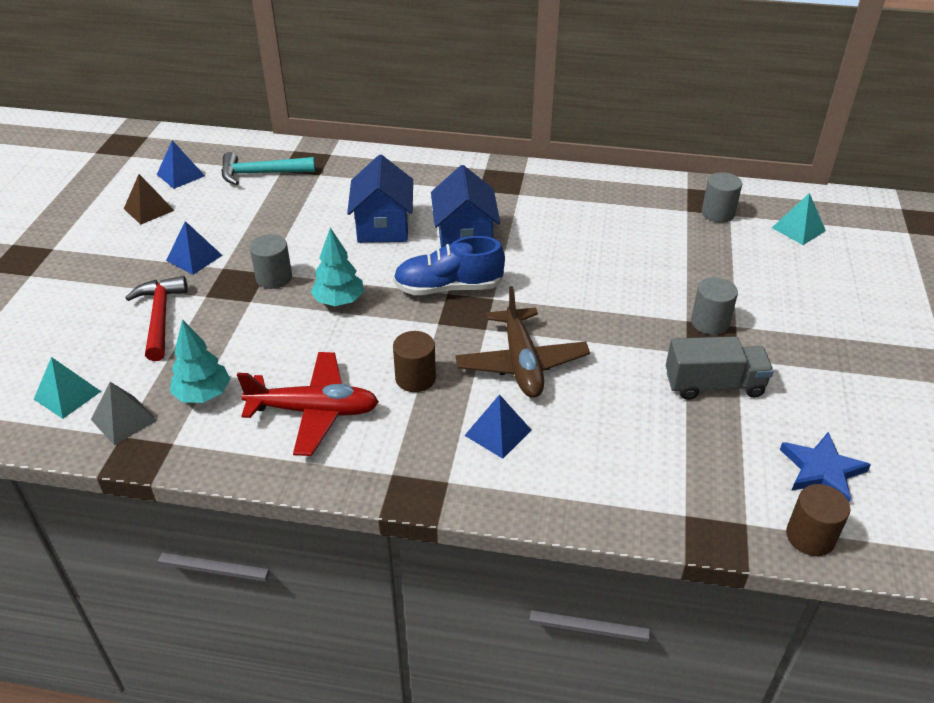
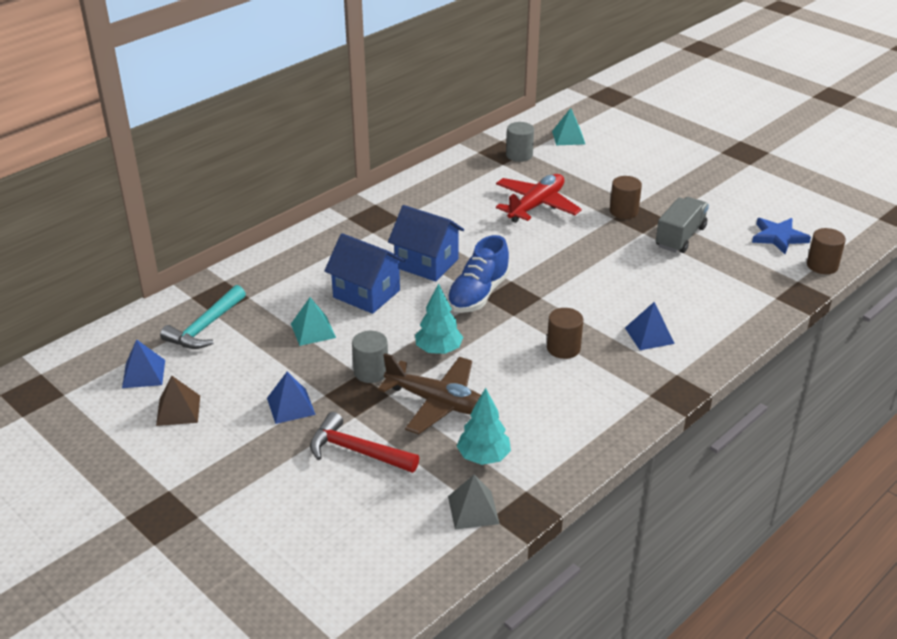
camera: 55 degrees left, 5 degrees down
turquoise pyramid [34,357,101,419] -> turquoise pyramid moved to [291,297,336,346]
red plane [237,352,379,456] -> red plane moved to [496,174,582,223]
brown plane [455,286,590,398] -> brown plane moved to [378,353,481,434]
grey cylinder [691,277,738,335] -> brown cylinder [610,176,642,219]

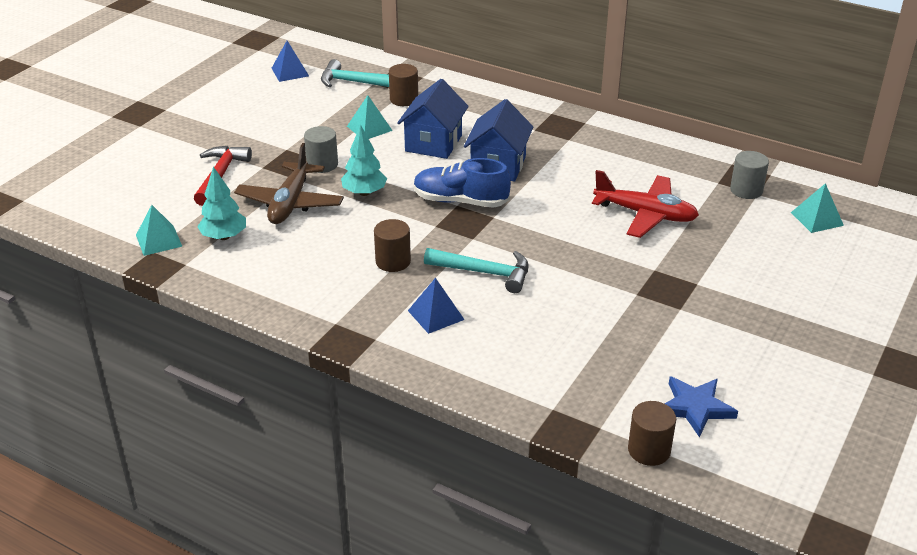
camera: 75 degrees right, 0 degrees up
brown pyramid [156,376,200,426] -> none
blue pyramid [267,372,316,424] -> none
grey pyramid [448,474,500,529] -> turquoise pyramid [136,205,183,256]
brown cylinder [610,176,642,219] -> brown cylinder moved to [389,64,418,106]
grey truck [656,197,709,253] -> none
none -> turquoise hammer [424,248,529,293]

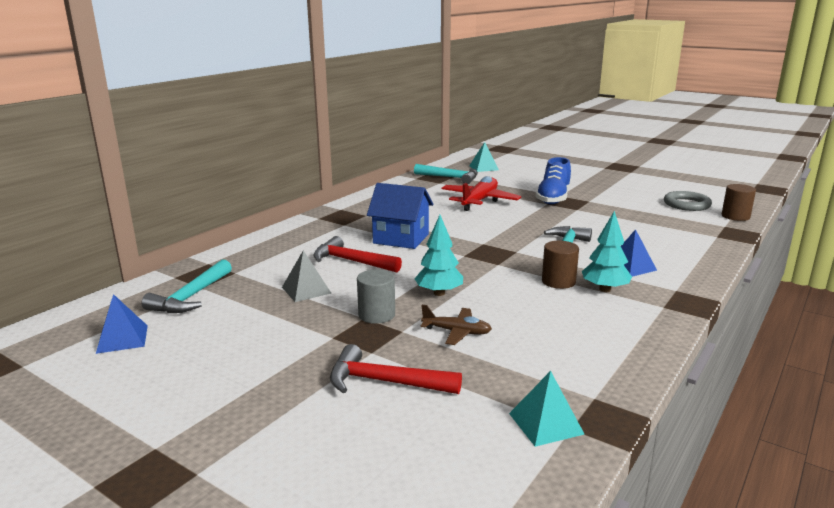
camera: 85 degrees left, 15 degrees down
turquoise tree [197,166,246,240] -> turquoise tree moved to [582,211,632,292]
brown plane [234,143,344,224] -> brown plane [421,305,492,345], size x0.57
turquoise pyramid [347,95,393,139] -> grey pyramid [282,250,331,302]
brown cylinder [389,64,418,106] -> none
blue house [397,79,469,159] -> red hammer [313,236,402,272]
blue shoe [414,158,511,208] -> blue shoe moved to [536,157,571,204]
blue star [665,377,738,438] -> grey ring [664,191,712,211]
grey cylinder [730,151,769,199] -> turquoise hammer [414,164,478,184]

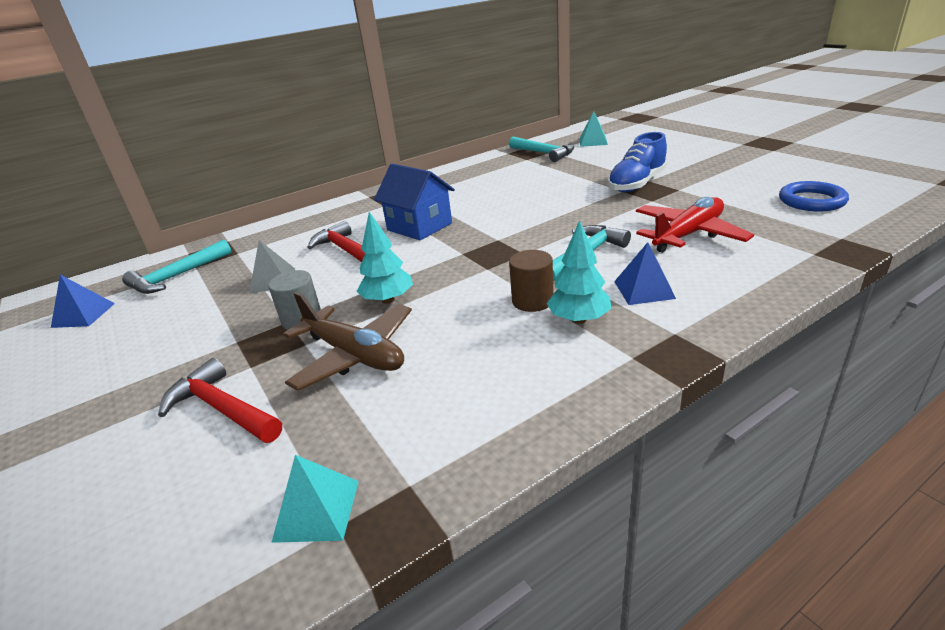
camera: 25 degrees right, 10 degrees up
brown plane [421,305,492,345] -> brown plane [283,292,412,391], size x1.75
red plane [441,176,521,211] -> red plane moved to [636,197,754,253]
grey ring [664,191,712,211] -> blue ring [779,181,849,211]
brown cylinder [722,184,756,221] -> none

